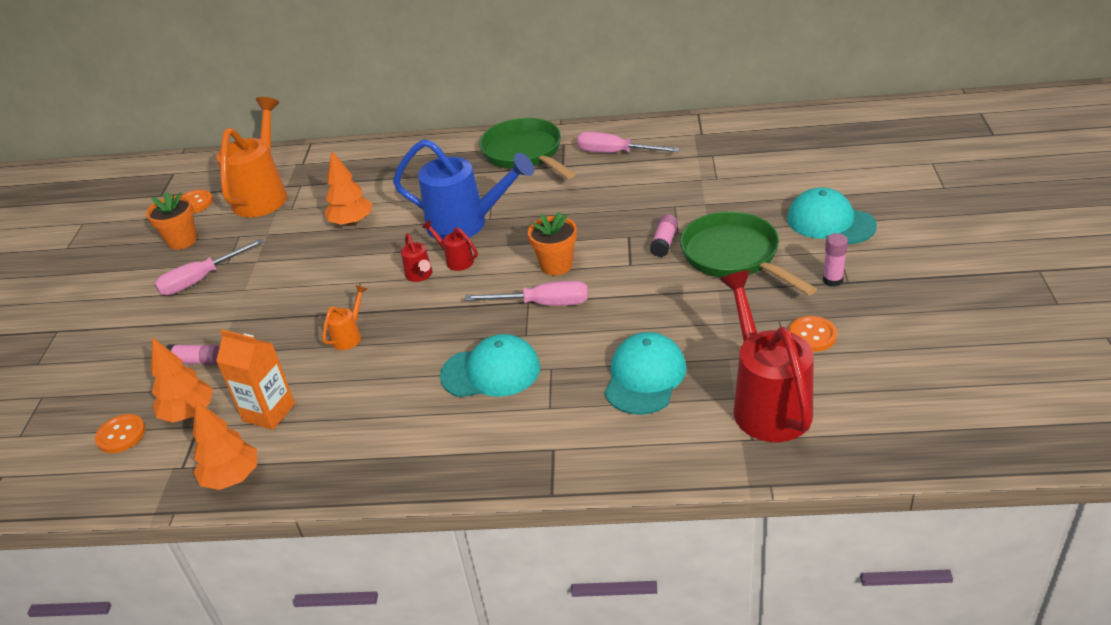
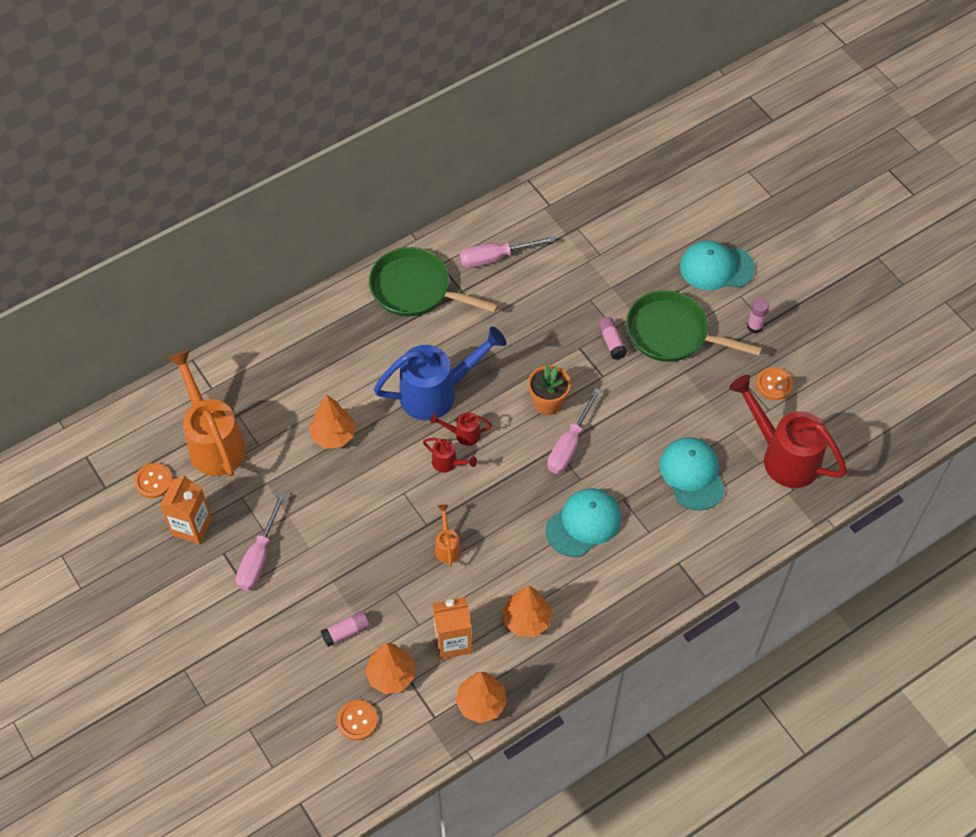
camera: 40 degrees left, 20 degrees up
orange flower pot [146,191,197,250] -> orange carton [160,474,212,544]
pink screwdriver [465,281,588,306] -> pink screwdriver turned 150 degrees clockwise [547,388,601,474]
none -> orange tree [503,586,552,637]

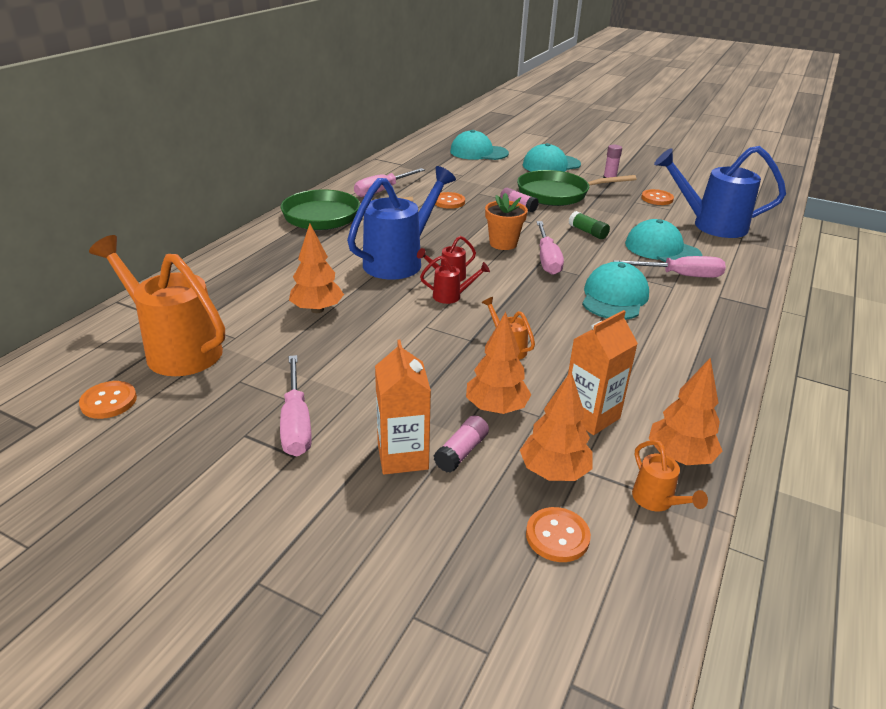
camera: 30 degrees left, 25 degrees down
orange carton [160,474,212,544] -> orange carton moved to [375,340,431,475]
orange tree [503,586,552,637] -> orange tree moved to [466,312,531,414]
red watering can [729,375,847,488] -> blue watering can [654,146,786,238]
none -> orange button [435,192,465,209]
none -> turquoise cap [450,130,509,160]
none -> green glue stick [569,211,610,239]
none -> pink screwdriver [614,256,726,278]
none -> orange watering can [632,440,708,511]

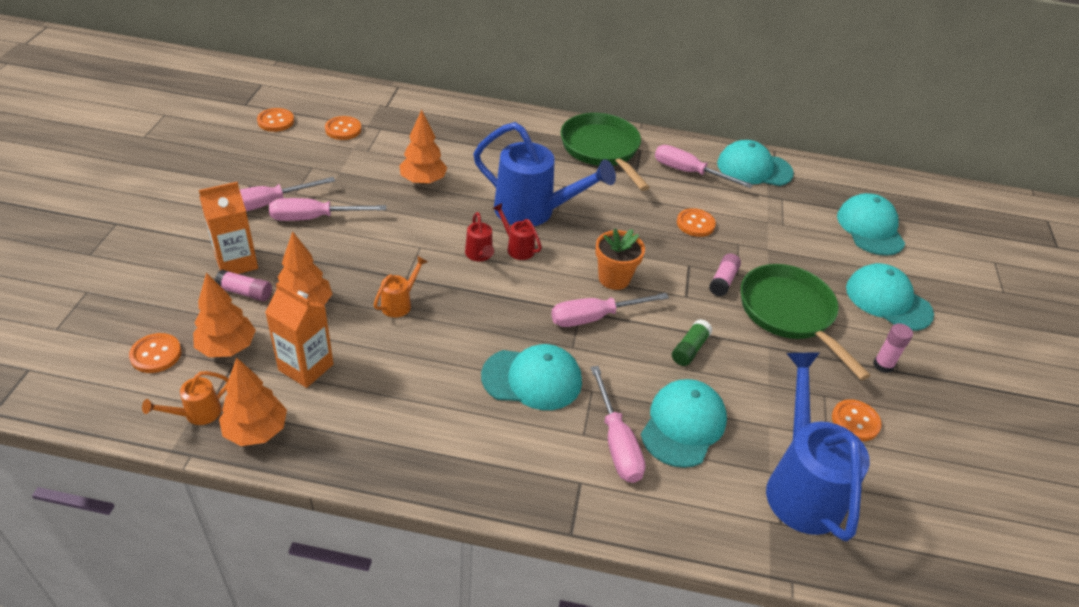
camera: 70 degrees right, 10 degrees up
orange watering can [89,235,225,376] -> orange button [325,116,361,140]
none -> pink screwdriver [269,198,386,221]
none -> turquoise cap [717,140,794,186]

